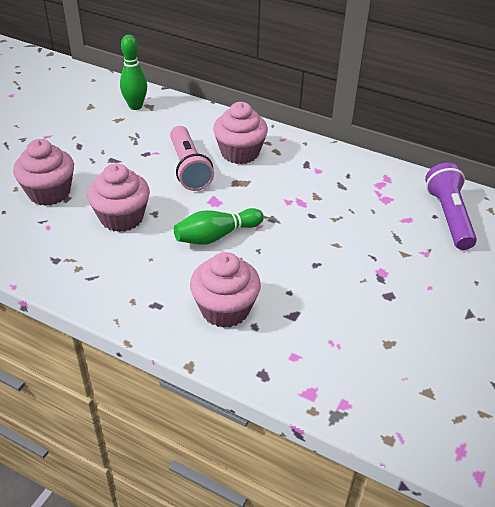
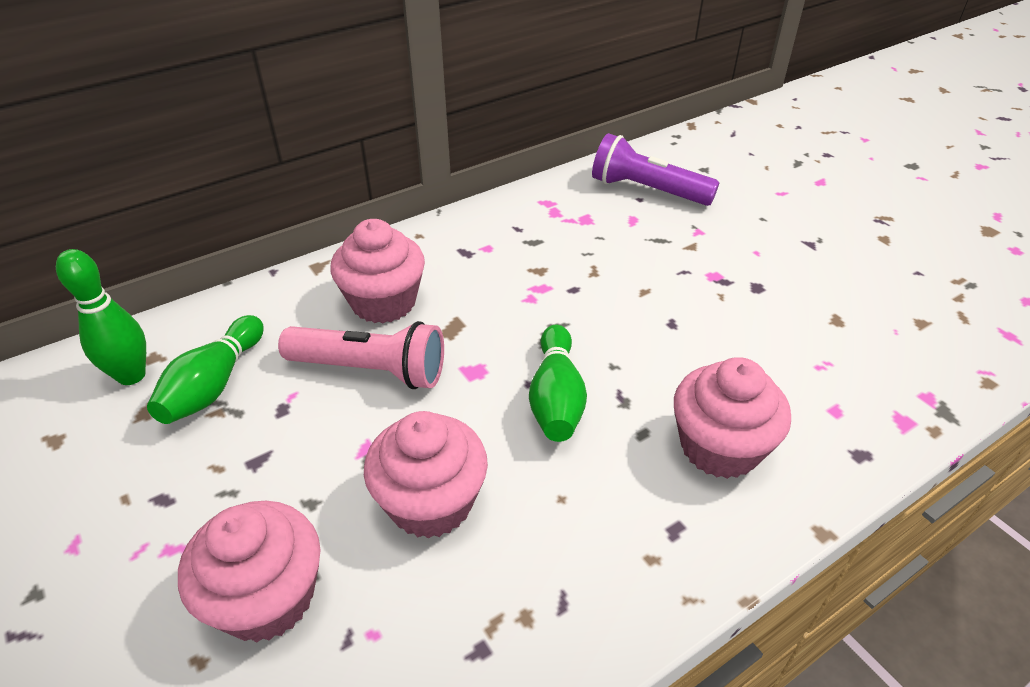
camera: 60 degrees left, 0 degrees up
none -> green bowling pin [147,315,264,424]

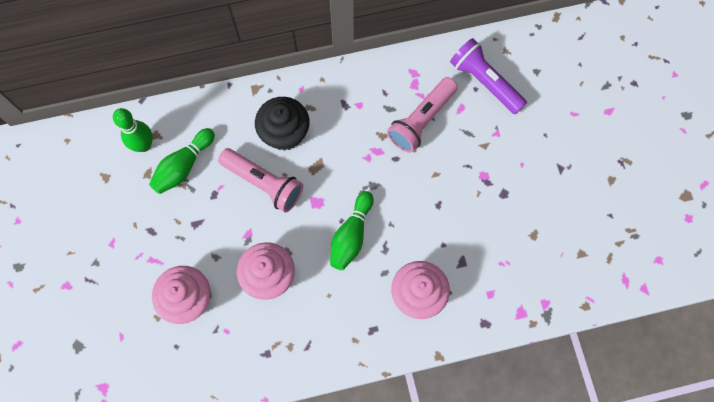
camera: 20 degrees right, 30 degrees up
pink cupcake [330,219,425,323] -> black cupcake [255,97,310,151]
none -> pink flashlight [387,77,458,153]

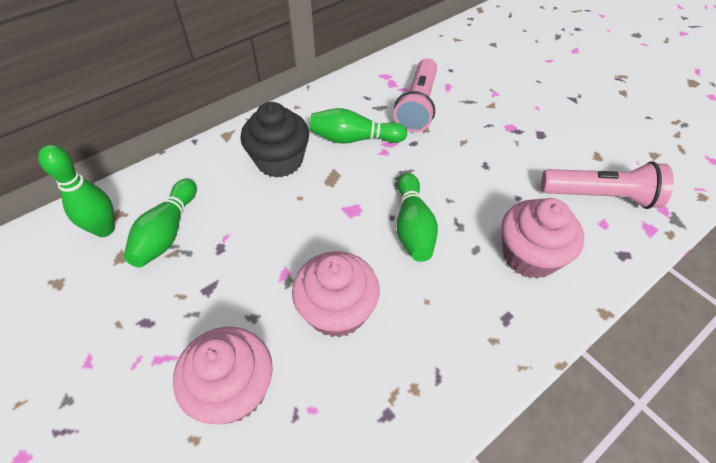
camera: 25 degrees left, 20 degrees down
pink flashlight [218,148,303,212] -> pink flashlight moved to [541,161,674,209]
purple flashlight [450,38,527,114] -> none
none -> green bowling pin [310,108,407,143]

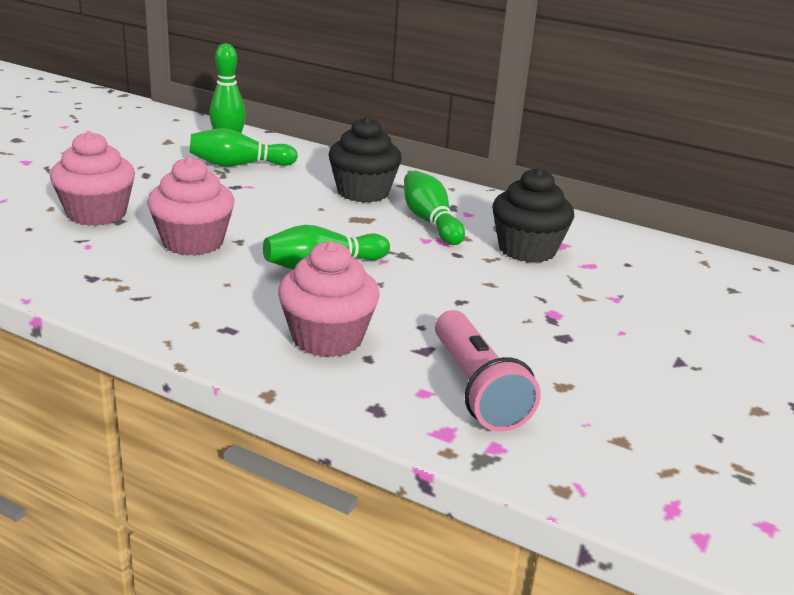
camera: 65 degrees right, 25 degrees down
pink flashlight [394,58,437,132] -> black cupcake [492,168,574,263]

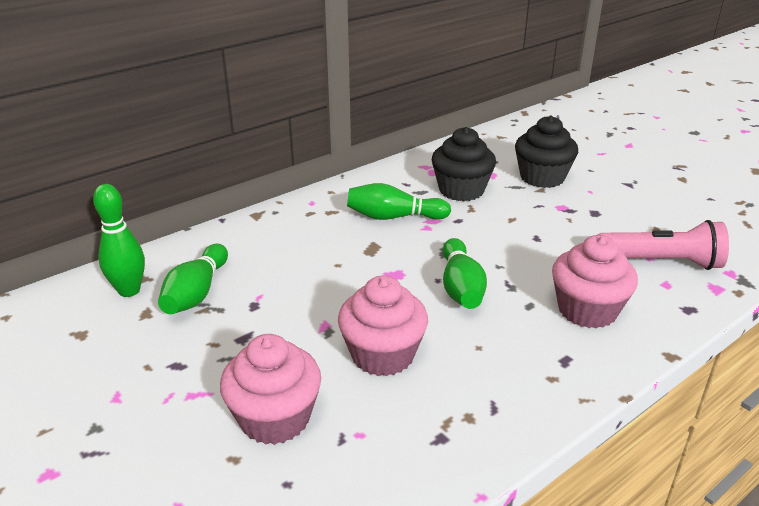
camera: 65 degrees left, 5 degrees up
black cupcake [328,117,402,203] -> black cupcake moved to [515,116,578,188]

